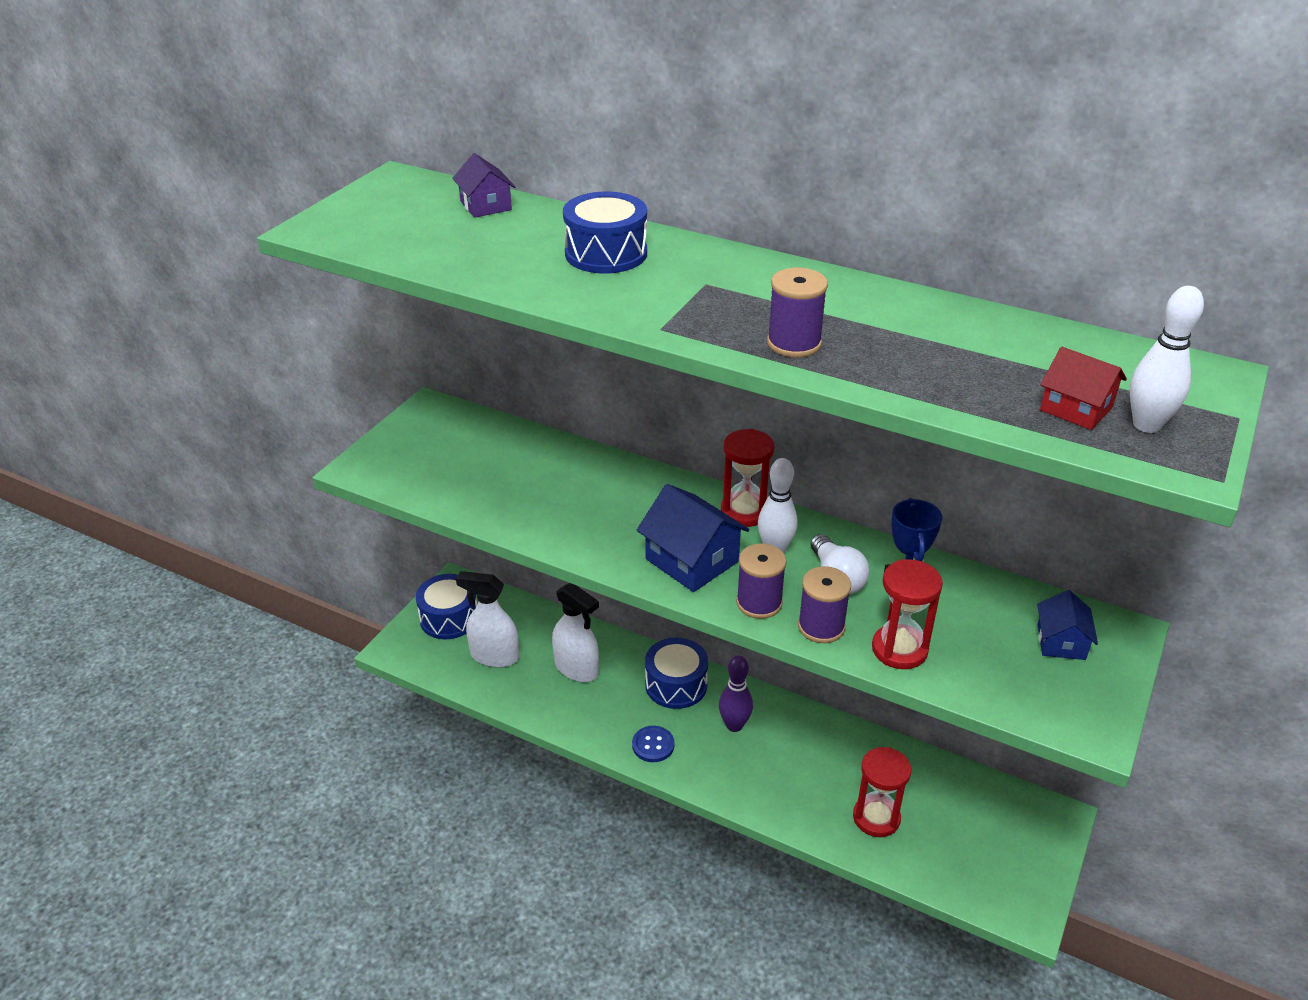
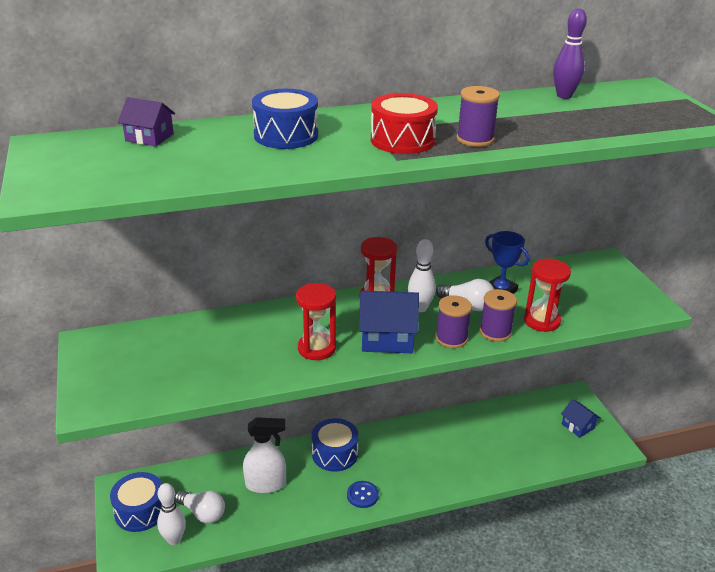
camera: 45 degrees left, 5 degrees down
white spray bottle [456,571,519,668] -> white light bulb [174,490,225,523]
purple bowling pin [719,656,753,732] -> purple bowling pin moved to [553,8,587,99]
red hourglass [853,747,911,837] -> red hourglass moved to [296,283,336,360]
blue house [1037,590,1098,660] -> blue house moved to [561,399,600,438]
red house [1040,347,1127,430] -> none
white bowling pin [1130,286,1204,433] -> white bowling pin moved to [157,483,186,545]
none -> red drum [371,93,438,154]

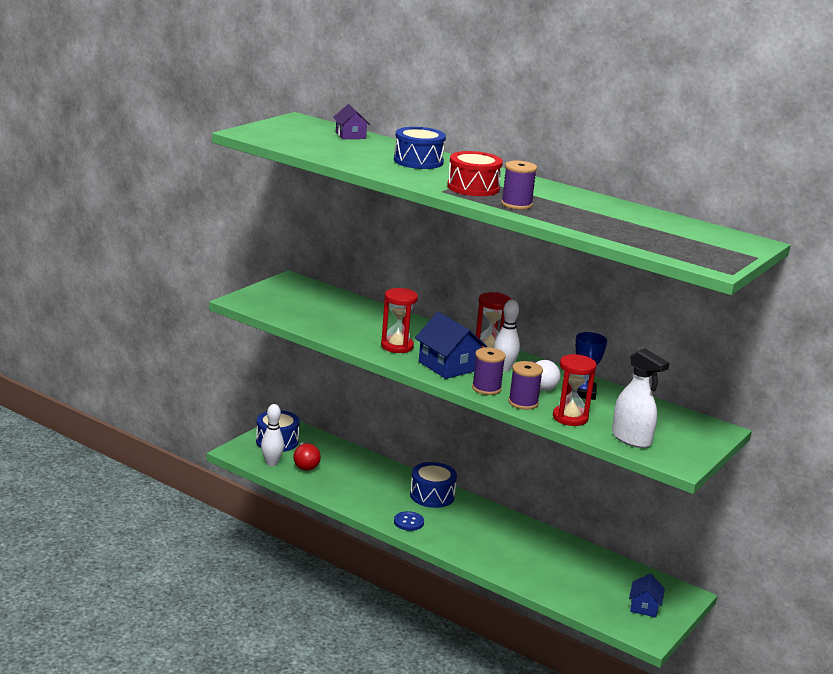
camera: 50 degrees right, 10 degrees down
white light bulb [174,490,225,523] -> red light bulb [293,442,321,471]
white spray bottle [243,417,286,493] -> white spray bottle moved to [612,348,669,448]
purple bowling pin [553,8,587,99] -> none

